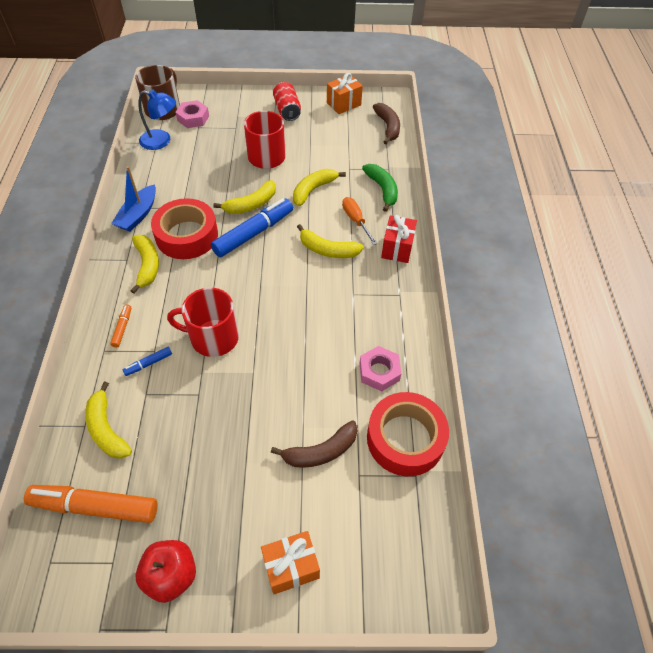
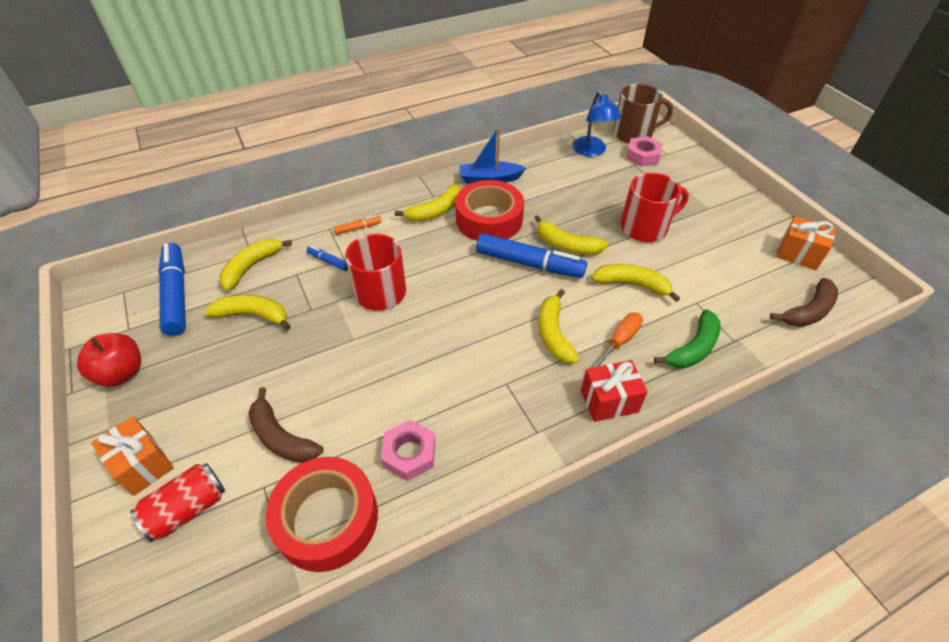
camera: 65 degrees right, 5 degrees down
orange marker [24,485,157,523] -> blue marker [158,243,186,336]
red can [273,82,301,121] -> red can moved to [130,463,225,542]
none -> yellow banana [205,294,291,330]

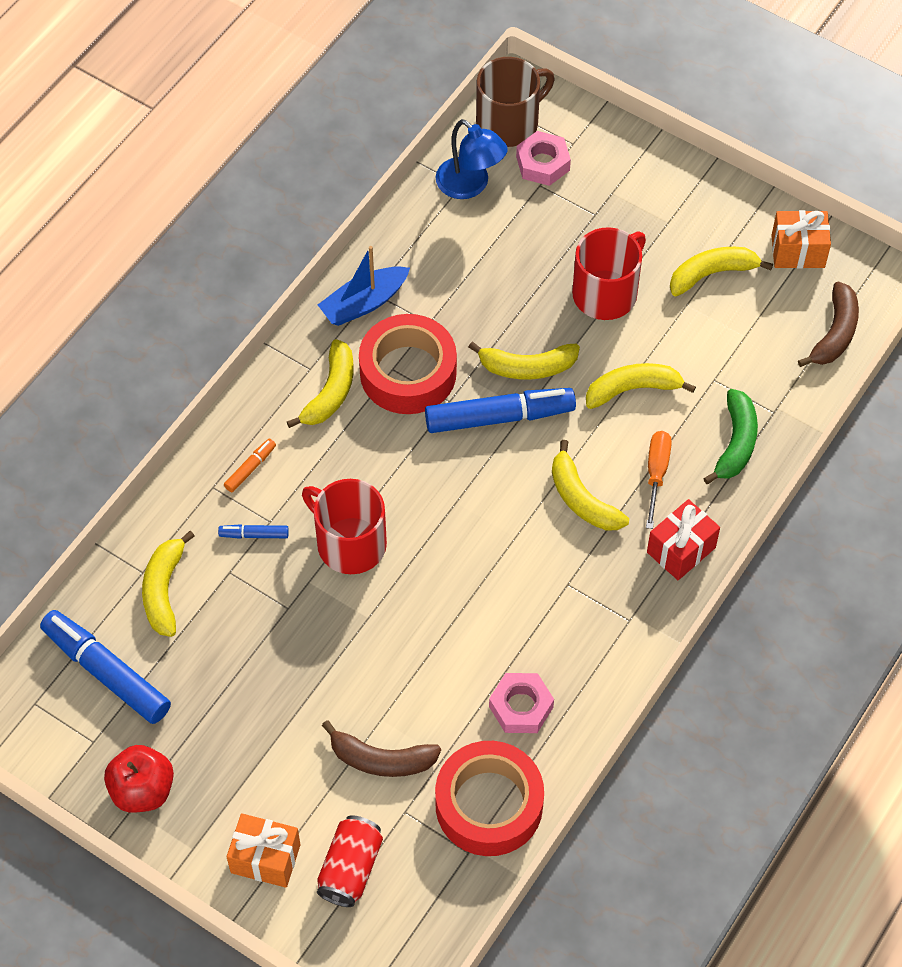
camera: 30 degrees left, 10 degrees up
yellow banana [205,294,291,330] -> yellow banana moved to [670,247,773,296]

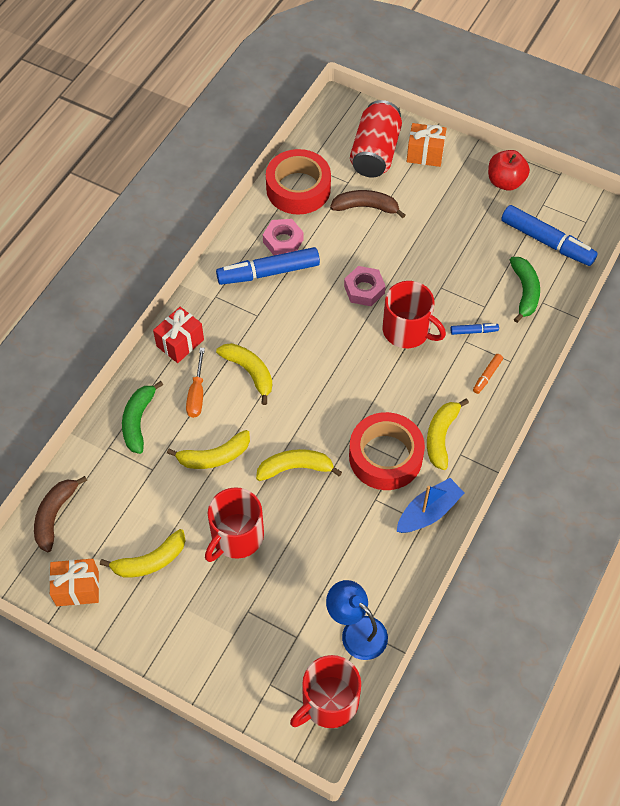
camera: 175 degrees right, 0 degrees up
yellow banana [142,531,195,637] -> green banana [510,257,540,323]
red can [317,815,383,907] -> red can [350,100,402,178], size x1.51
blue marker [425,388,576,433] -> blue marker moved to [216,247,320,285]
brown mug [476,57,555,147] -> red mug [290,655,361,728]
pink nut [516,131,571,186] -> pink nut moved to [344,266,386,306]

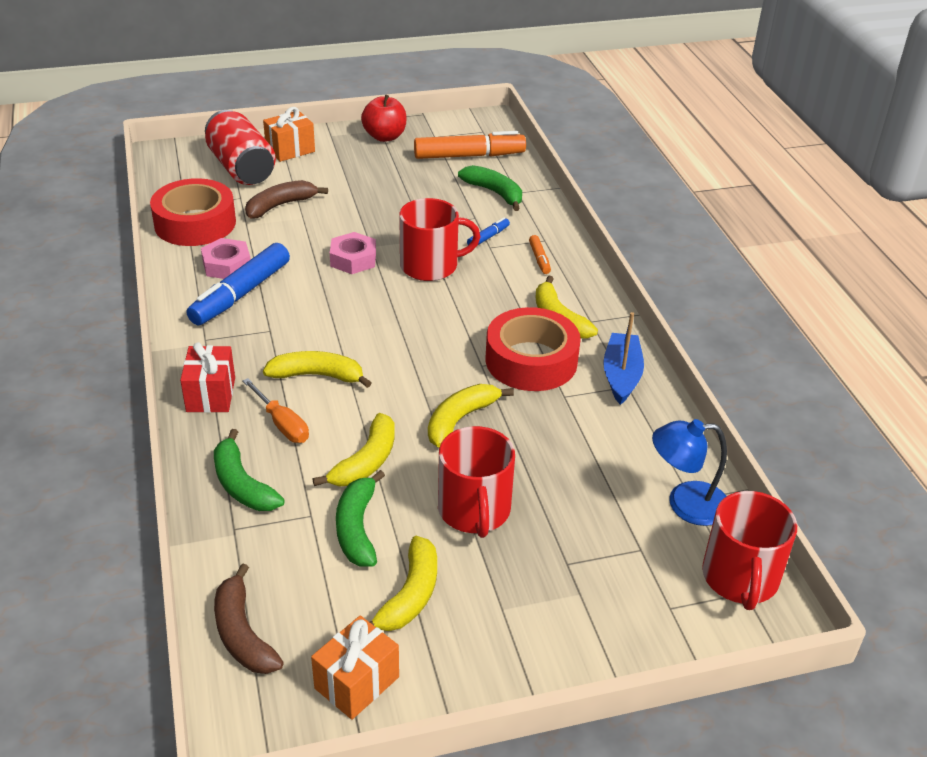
camera: 45 degrees left, 20 degrees down
blue marker [501,205,598,266] -> orange marker [414,131,526,159]
none -> green banana [336,470,385,566]

